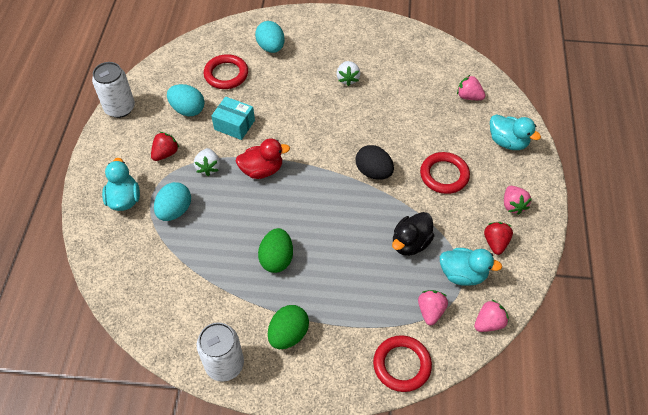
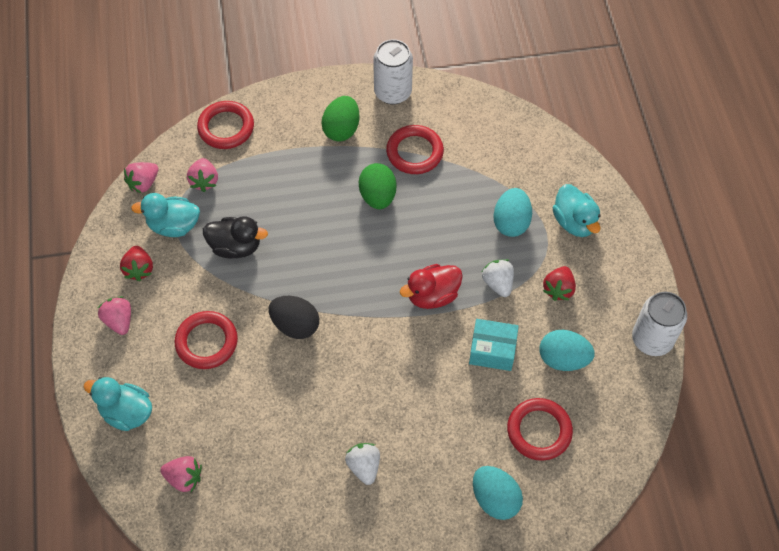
camera: 165 degrees right, 5 degrees up
black duck [392,212,434,256] -> black duck turned 75 degrees clockwise [203,216,268,258]
none -> red ring [386,125,444,174]

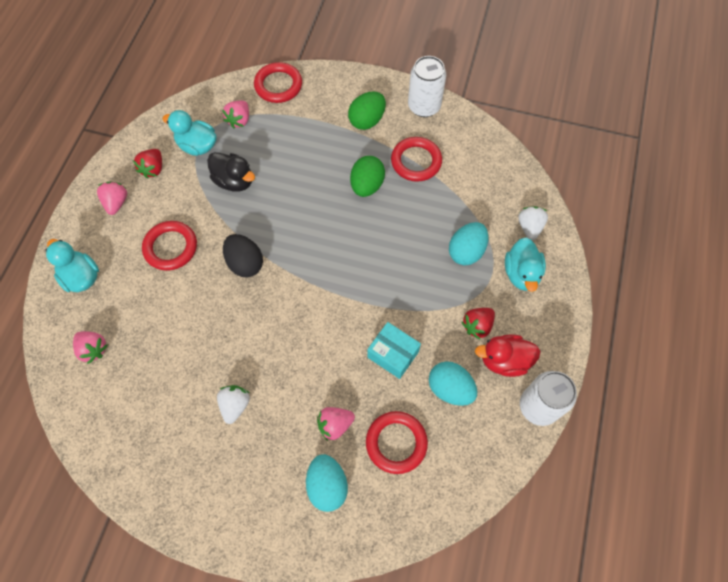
camera: 25 degrees right, 5 degrees up
pink strawberry [124,162,158,194] -> pink strawberry moved to [317,407,355,441]
red duck [400,264,463,309] -> red duck moved to [475,335,541,377]
white strawberry [482,259,514,297] -> white strawberry moved to [518,206,548,240]

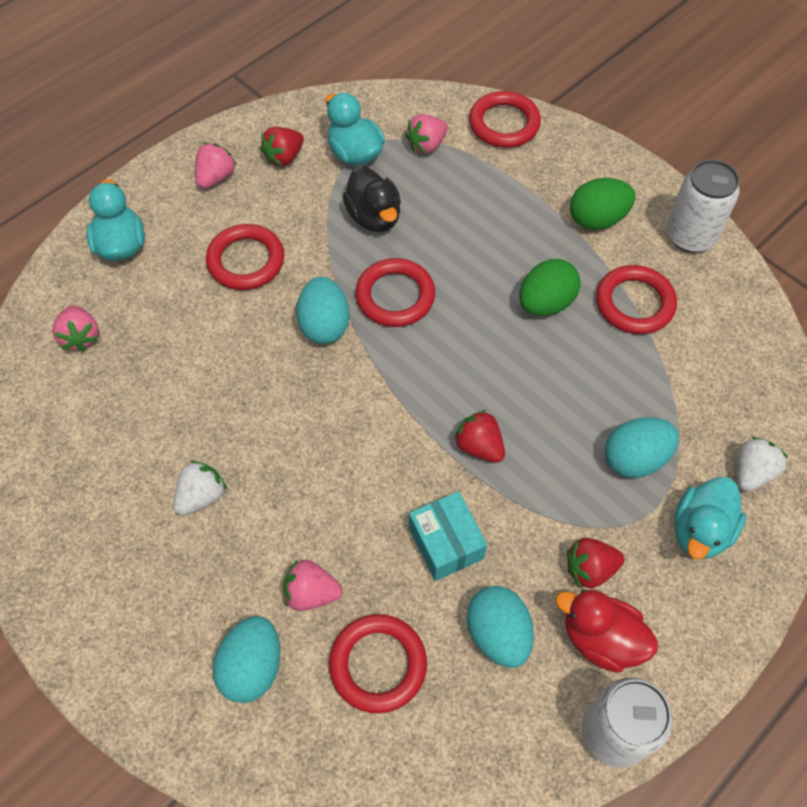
camera: 30 degrees right, 5 degrees down
black egg [223,234,263,278] -> turquoise egg [296,277,350,344]
none -> red ring [355,258,435,327]
none -> red strawberry [453,410,505,463]

